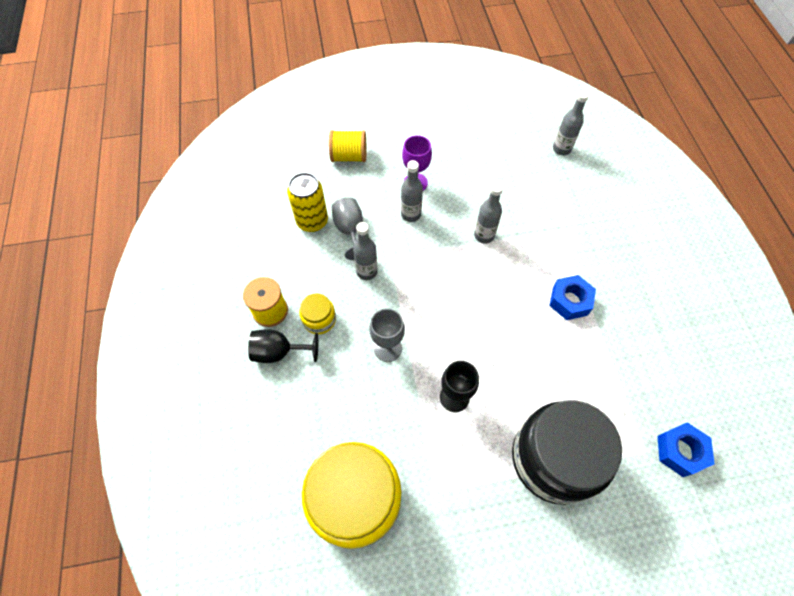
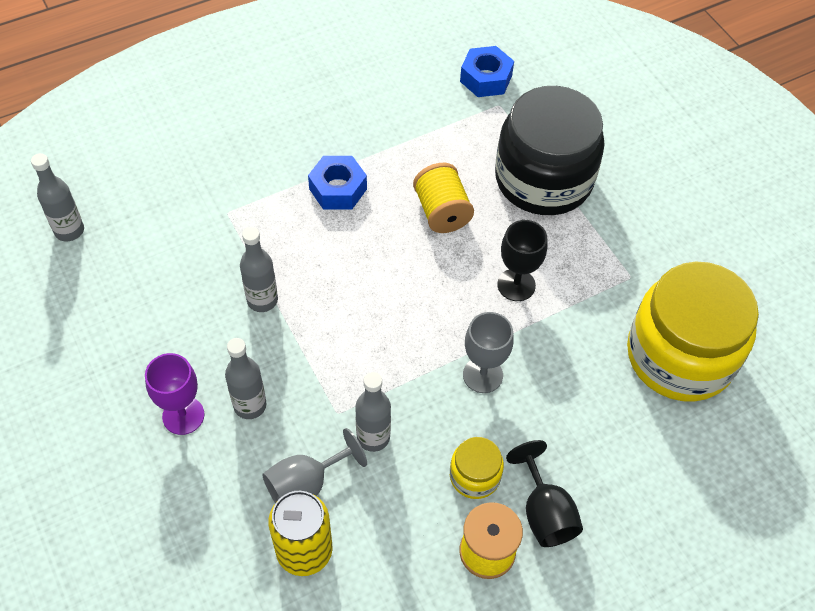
camera: 110 degrees left, 5 degrees down
yellow spool [329,130,366,162] -> yellow spool moved to [413,163,474,233]

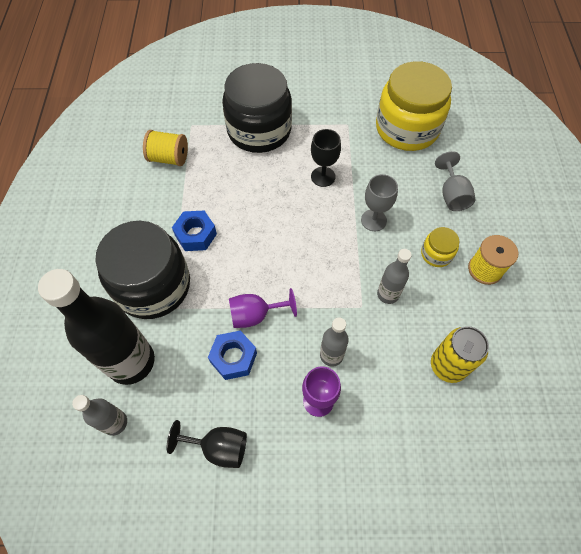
camera: 60 degrees left, 5 degrees up
grey bottle [240,227,278,312] -> purple goblet [229,288,297,328]
grey goblet [262,428,367,503] -> grey goblet moved to [435,151,476,211]
yellow spool [413,163,474,233] -> yellow spool moved to [143,130,188,166]
blue nut [460,46,514,97] -> blue nut moved to [208,330,257,380]
black goblet [506,440,583,547] -> black goblet moved to [167,420,247,468]
none -> black bottle [38,269,155,385]
none -> black jar [95,221,190,319]

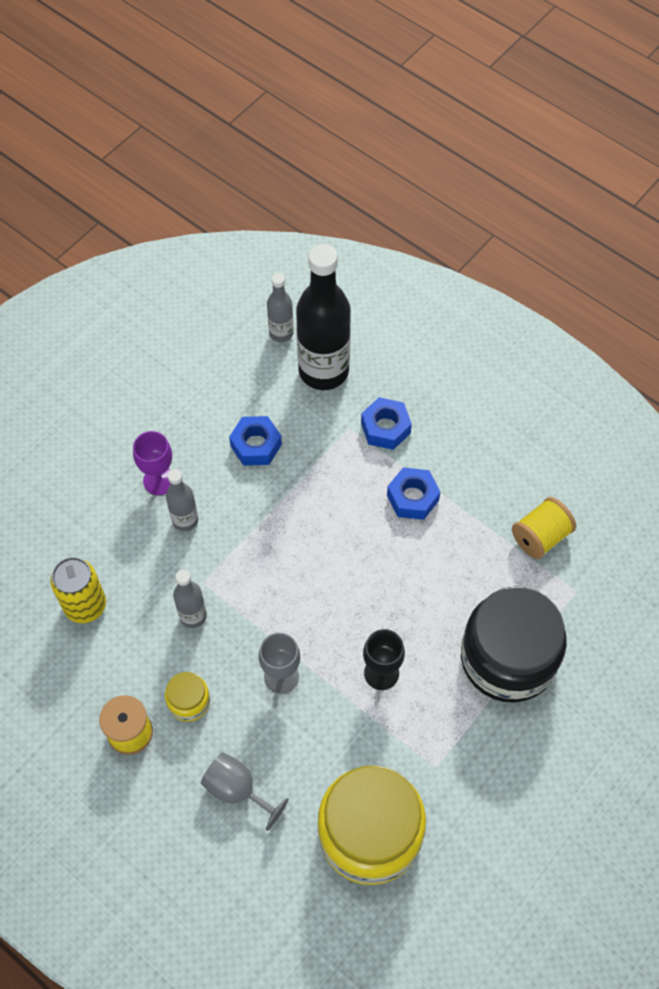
camera: 130 degrees right, 0 degrees up
black jar [95,221,190,319] -> blue nut [361,397,412,450]
black goblet [167,420,247,468] -> none
purple goblet [229,288,297,328] -> none

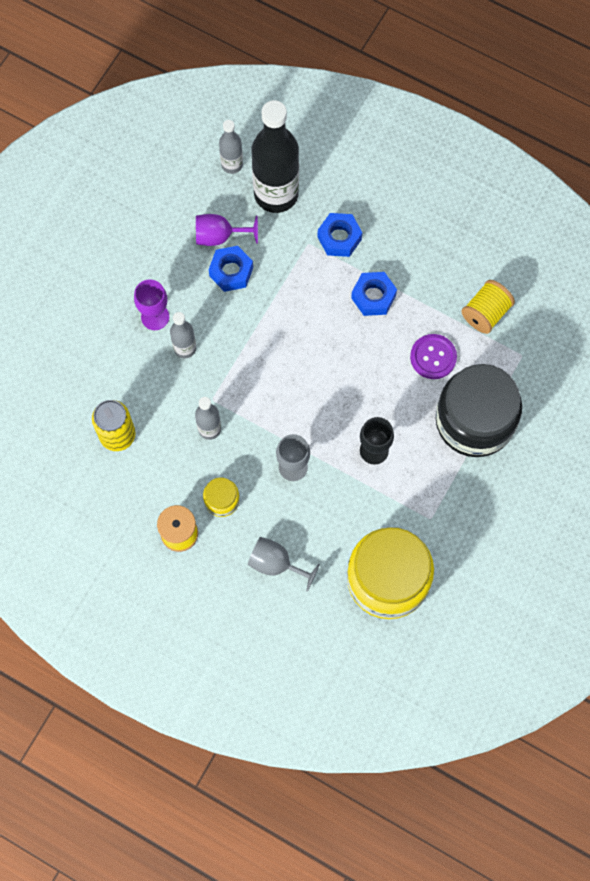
camera: 10 degrees left, 10 degrees up
none -> purple goblet [196,214,258,246]
none -> purple button [410,334,457,379]

